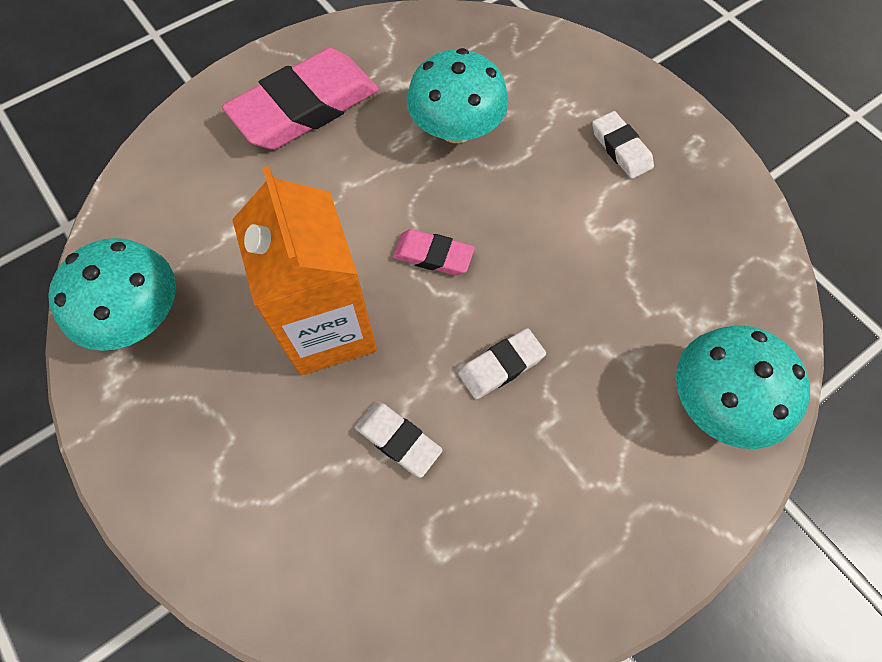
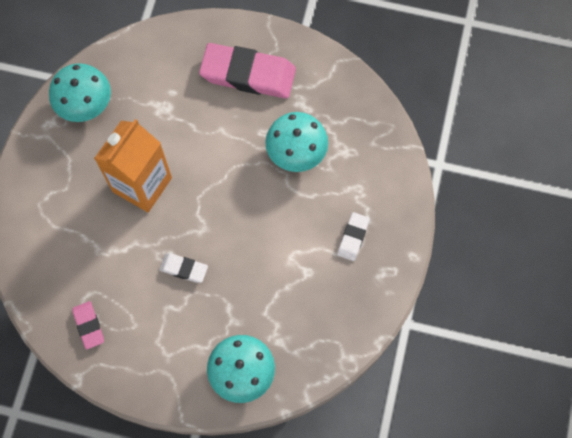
camera: 50 degrees right, 5 degrees up
white eraser [355,402,443,478] -> none
pink eraser [393,229,475,275] -> pink eraser moved to [72,301,104,350]

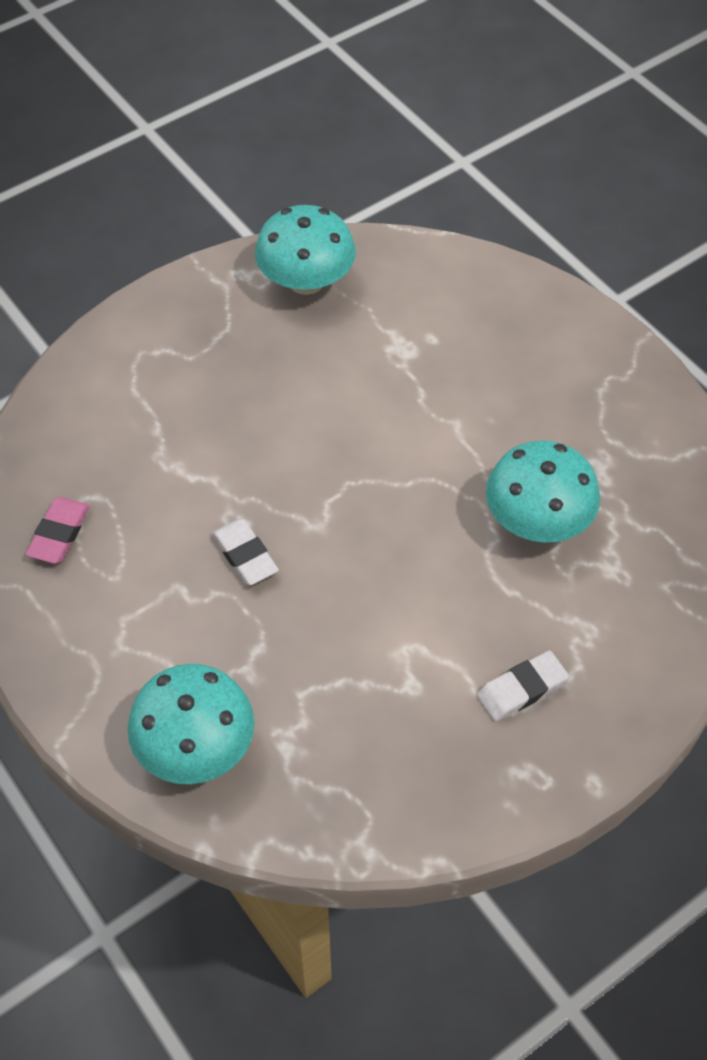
camera: 40 degrees right, 15 degrees down
orange carton [94,119,172,212] -> none
pink eraser [199,43,296,99] -> none

